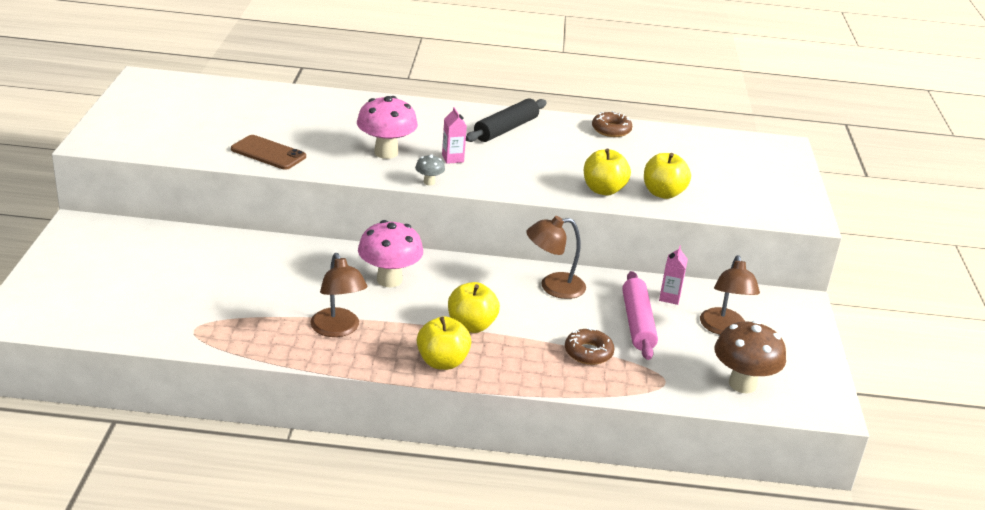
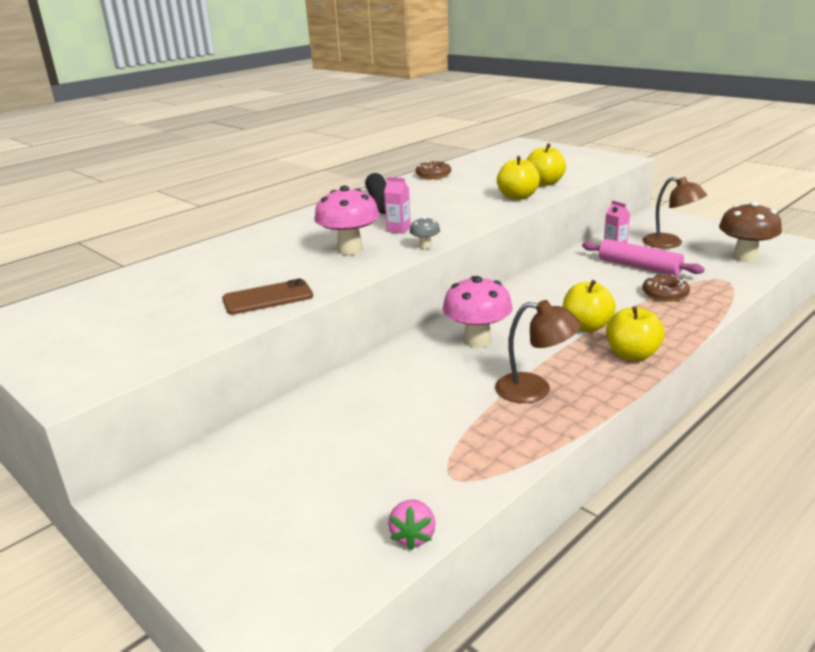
camera: 45 degrees left, 5 degrees down
brown lamp [526,216,586,299] -> none
none -> pink strawberry [388,499,436,550]

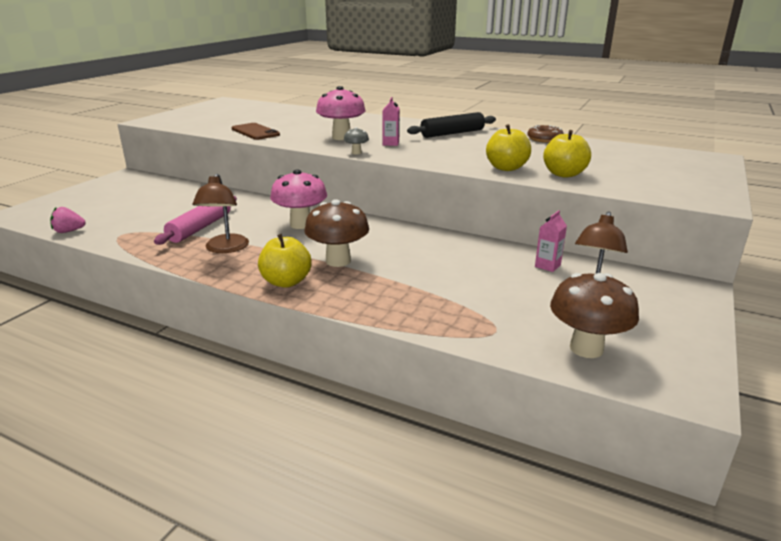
camera: 70 degrees right, 0 degrees up
yellow apple [563,280,616,332] -> brown mushroom [304,199,369,267]
pink rolling pin [582,239,704,276] -> pink rolling pin moved to [154,196,237,245]
brown donut [642,274,690,302] -> none

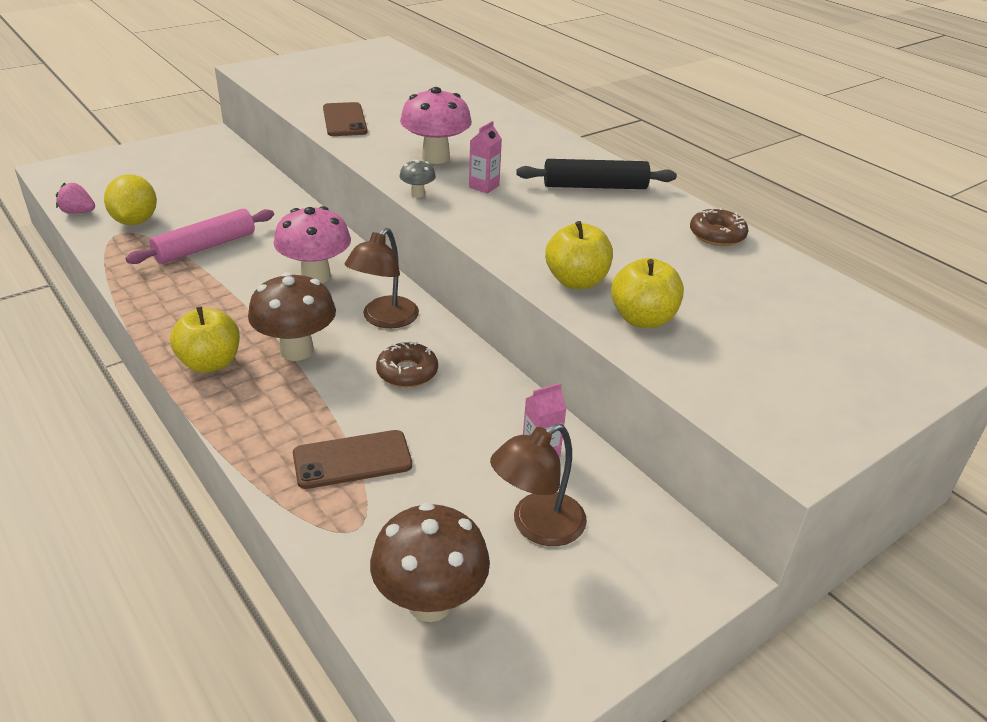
camera: 25 degrees right, 10 degrees up
brown lamp [193,174,249,253] -> brown lamp moved to [345,228,419,328]
none -> yellow lemon [104,174,157,225]
none -> brown phone [293,430,412,489]
none -> brown donut [376,341,438,387]

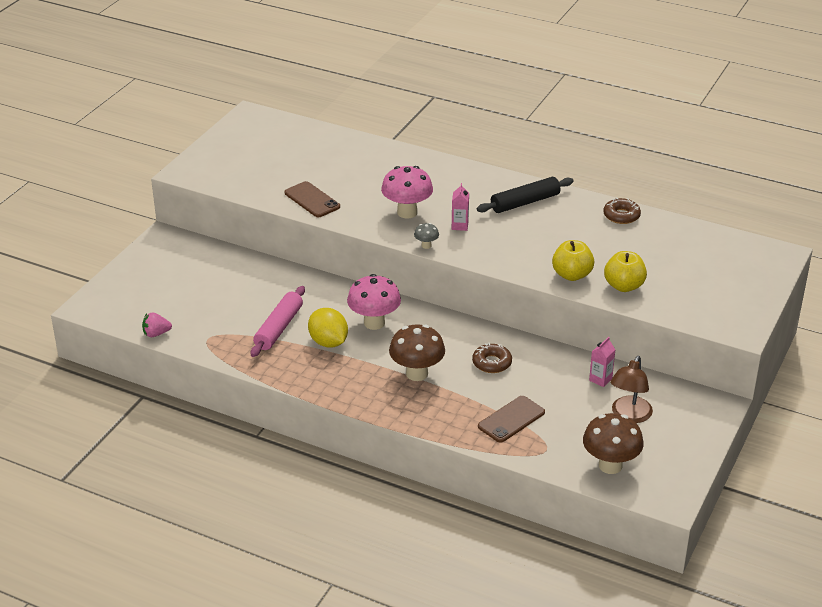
camera: 25 degrees left, 0 degrees up
yellow lemon [104,174,157,225] -> yellow lemon moved to [308,308,348,348]
yellow apple [170,306,240,373] -> none
brown lamp [345,228,419,328] -> none

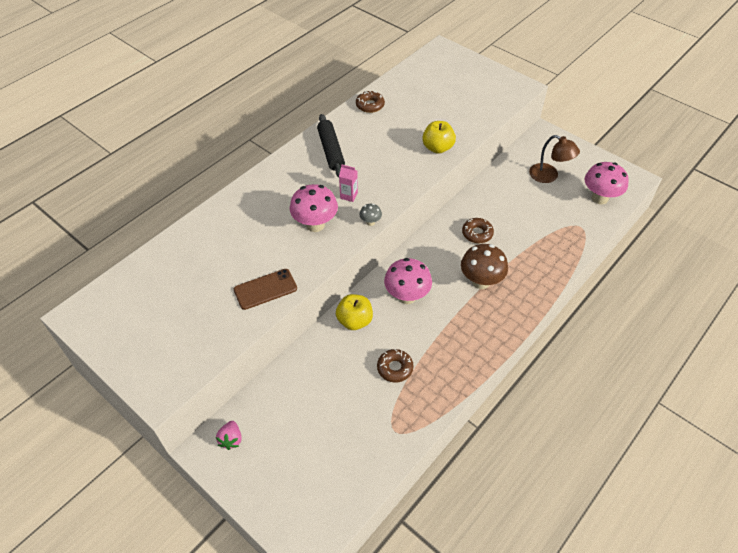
camera: 75 degrees left, 15 degrees up
pink strawberry [142,312,172,337] -> pink strawberry moved to [216,421,242,450]
pink rolling pin [251,286,305,357] -> brown donut [377,349,414,383]
yellow lemon [308,308,348,348] -> none
brown phone [478,396,545,443] -> none
brown mushroom [583,413,644,474] -> pink mushroom [585,162,629,204]
pink carton [589,337,616,387] -> none
yellow apple [604,251,647,292] -> yellow apple moved to [336,294,373,330]

